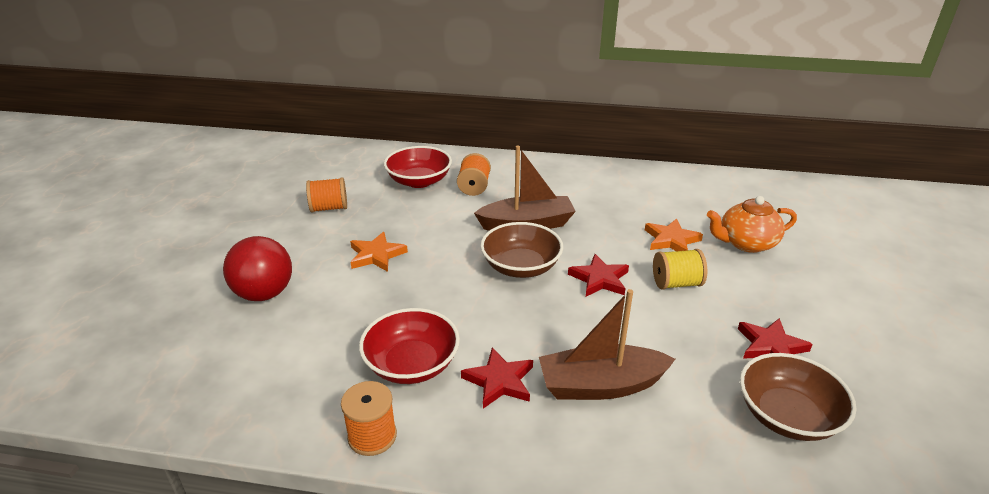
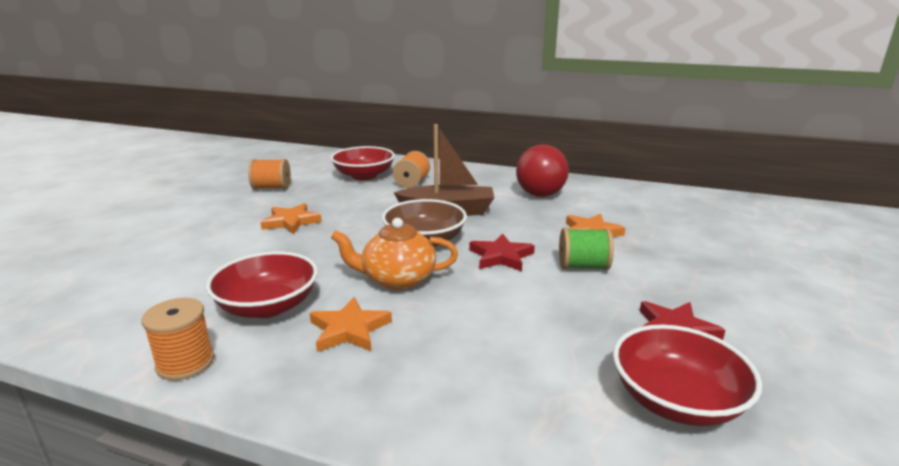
camera: 10 degrees right, 10 degrees down
red ball [223,236,292,301] -> red ball moved to [516,145,569,197]
red star [461,347,533,409] -> orange star [310,297,392,352]
brown boat [539,289,675,400] -> none
yellow spool [653,249,707,290] -> green spool [559,228,614,270]
orange teapot [707,196,797,253] -> orange teapot moved to [331,218,458,290]
brown bowl [740,353,857,441] -> red bowl [613,325,762,426]

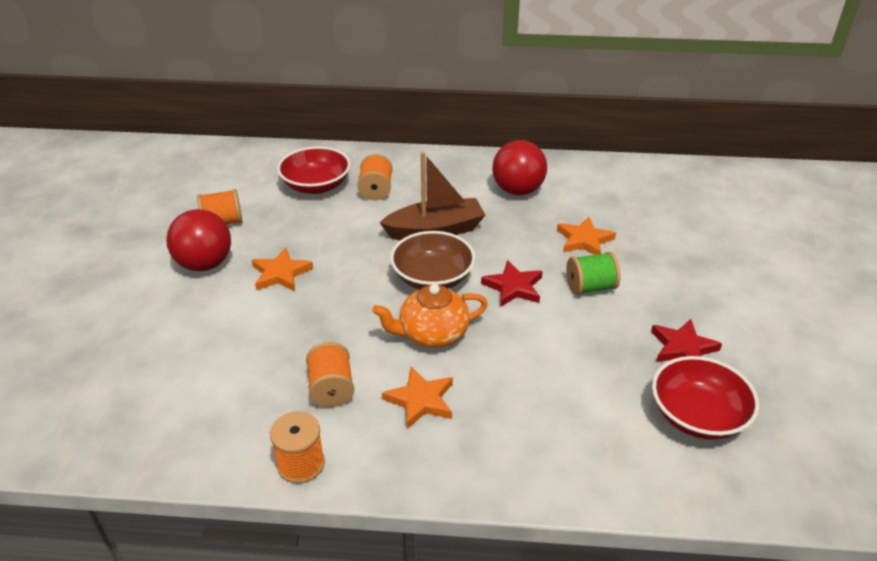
camera: 15 degrees left, 15 degrees up
red bowl [206,251,318,318] -> orange spool [306,342,354,407]
none -> red ball [166,209,231,271]

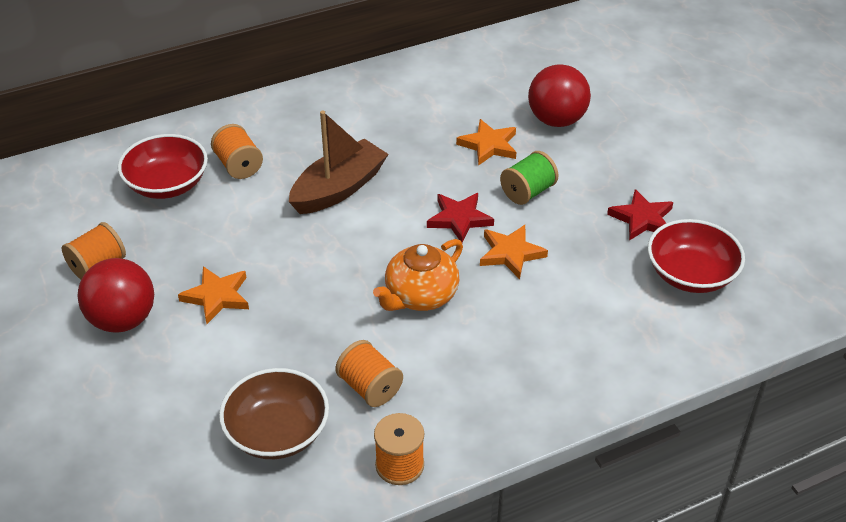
camera: 30 degrees left, 5 degrees up
orange star [382,367,453,429] -> orange star moved to [480,225,548,279]
brown bowl [390,231,476,290] -> brown bowl moved to [219,368,329,459]
red ball [492,140,547,195] -> red ball moved to [528,64,591,127]

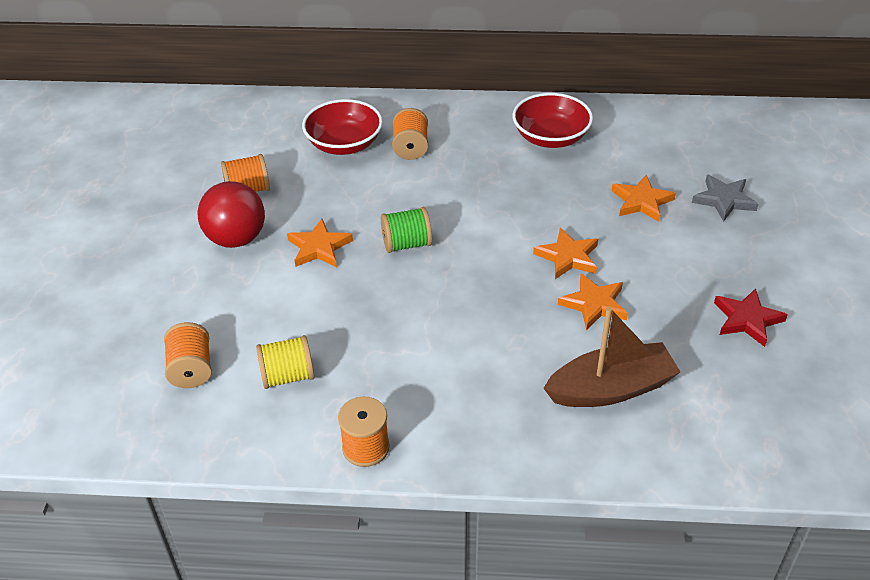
camera: 30 degrees right, 0 degrees up
brown bowl [219,368,329,459] -> yellow spool [256,335,314,389]
brown boat [289,111,389,214] -> brown boat moved to [543,307,680,407]
orange spool [335,340,403,407] -> orange spool moved to [164,322,212,388]
orange teapot [373,239,463,311] -> none
red star [427,193,494,243] -> orange star [533,228,598,279]
green spool [500,151,559,205] -> green spool moved to [381,207,432,253]
red ball [528,64,591,127] -> grey star [692,175,759,222]
red bowl [648,219,745,293] -> red bowl moved to [513,93,593,148]

